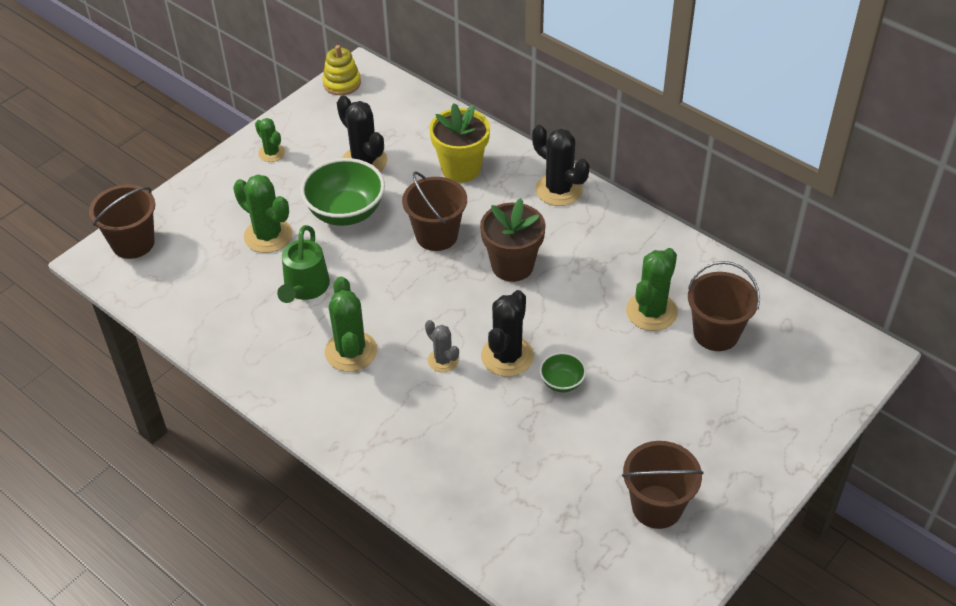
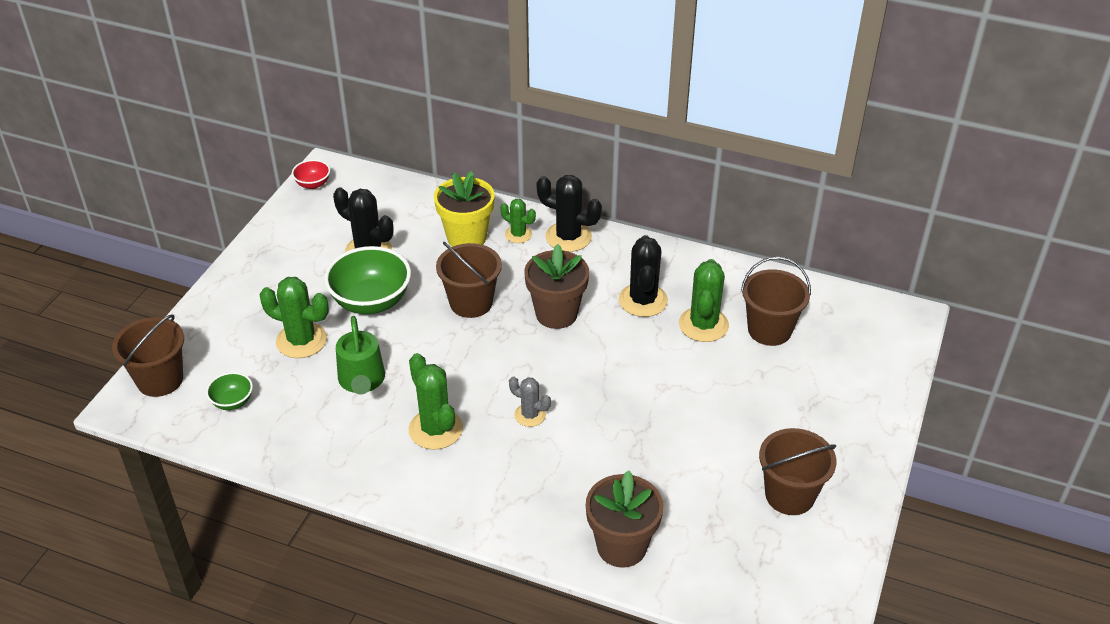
camera: 20 degrees left, 5 degrees down
green cactus [255,118,285,162] -> green cactus moved to [500,199,536,243]
yellow stacking toy [322,45,361,95] -> red bowl [292,160,330,189]
black cactus [481,290,534,377] -> black cactus moved to [619,235,668,317]
green bowl [540,352,586,392] -> green bowl moved to [206,372,253,410]
none -> brown flower pot [586,470,663,568]

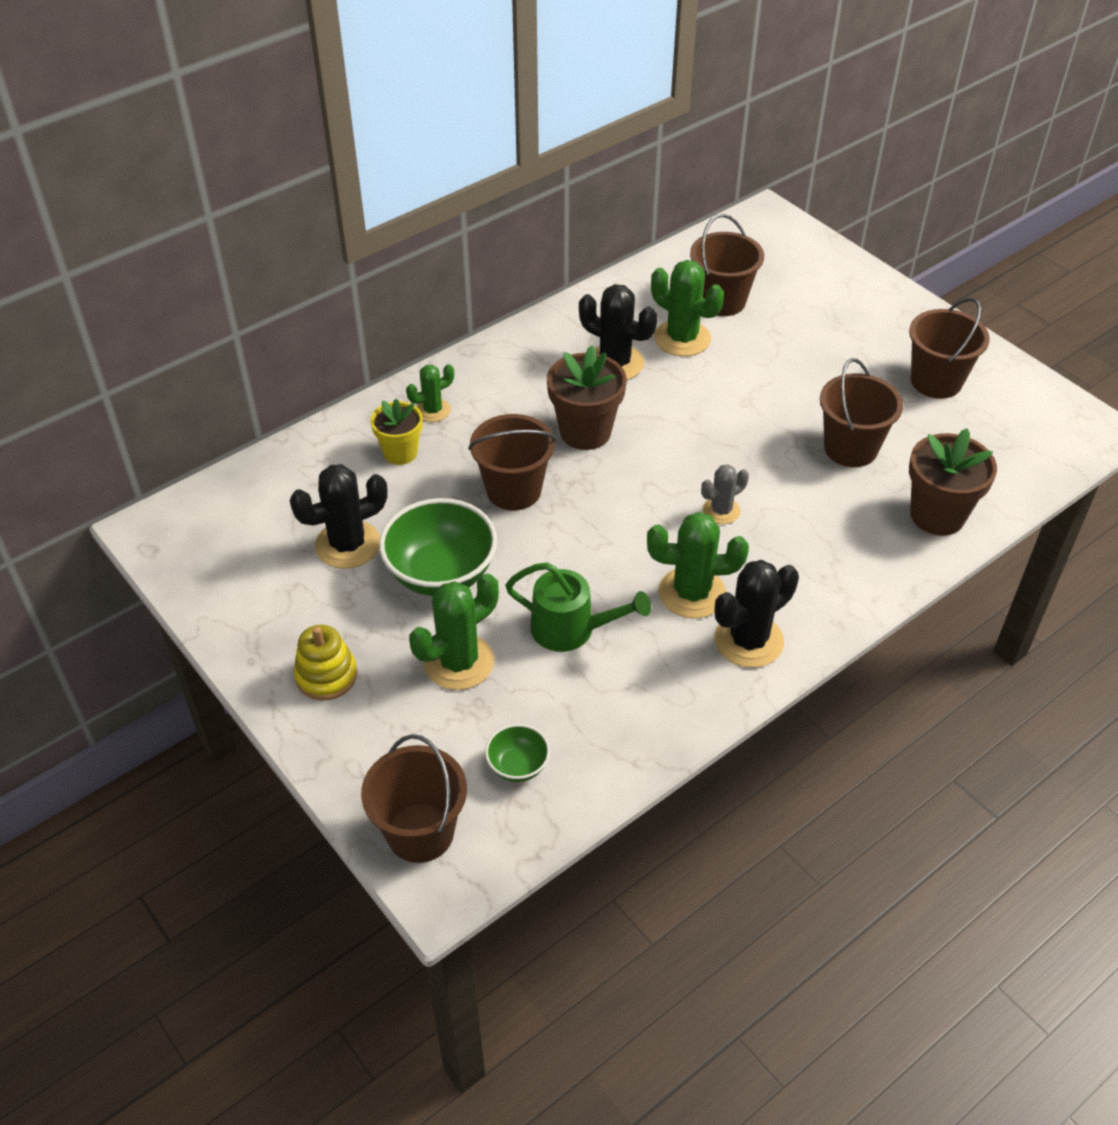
camera: 60 degrees left, 5 degrees up
red bowl [292,160,330,189] -> none
yellow flower pot [434,171,495,247] -> yellow flower pot [370,399,423,465], size x0.65
black cactus [536,175,602,252] -> black cactus moved to [714,560,799,668]
none -> yellow stacking toy [294,625,357,700]
none -> brown bucket [820,358,903,467]

